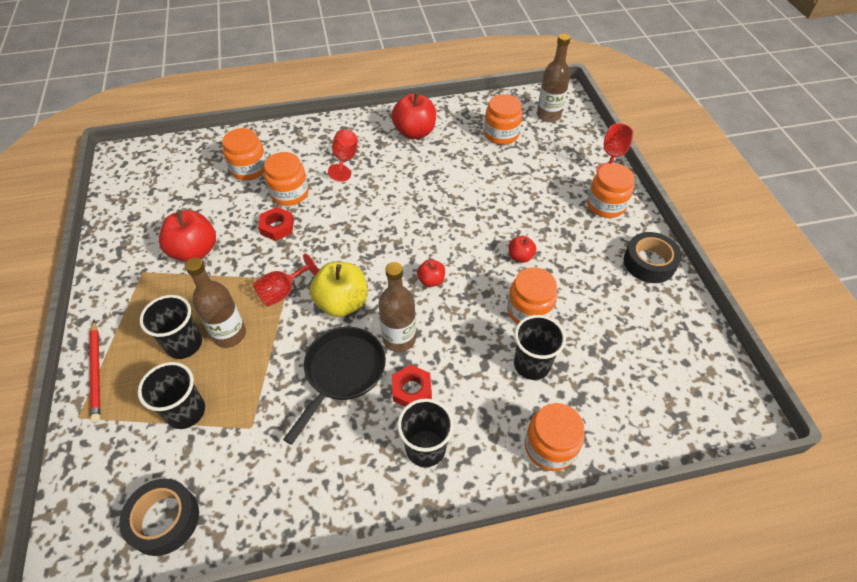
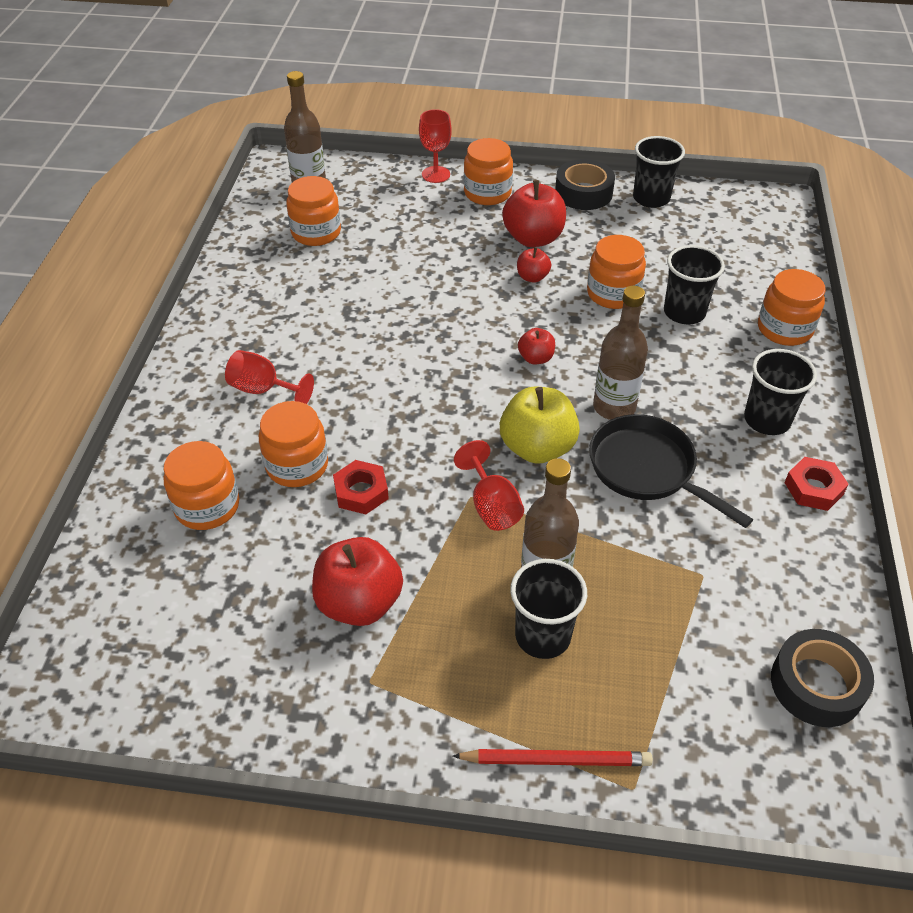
camera: 70 degrees left, 5 degrees down
black cup [138,362,205,429] -> black cup moved to [633,136,685,208]
red apple [391,92,436,139] -> red apple moved to [502,180,566,247]
red nut [392,364,432,407] -> red nut moved to [785,457,849,511]

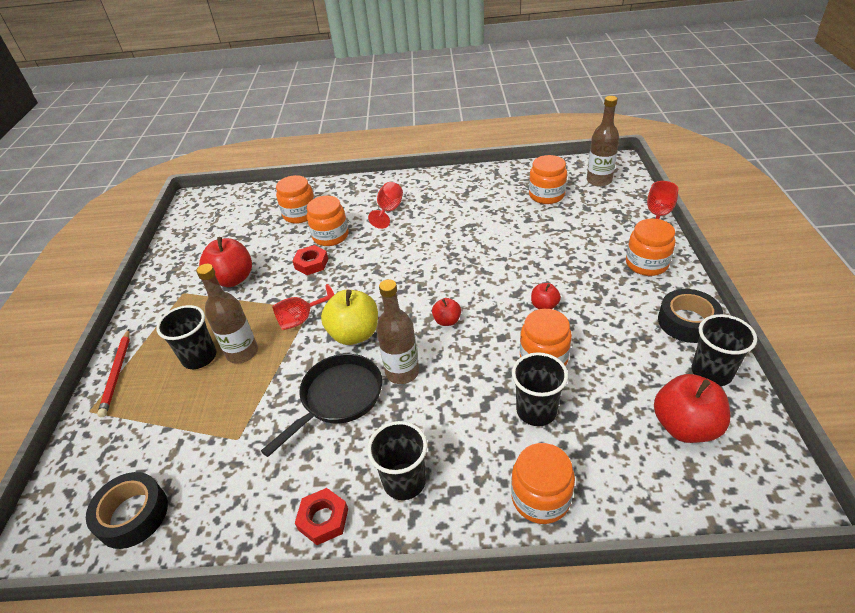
camera: 85 degrees right, 5 degrees down
red apple [502,180,566,247] -> red apple moved to [654,374,730,443]

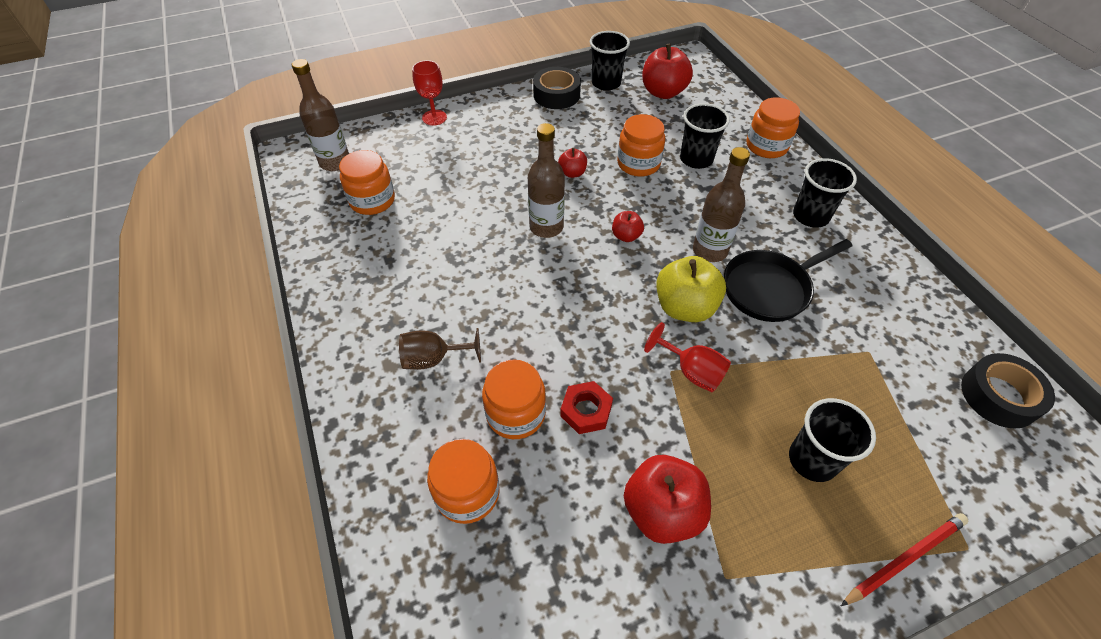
camera: 115 degrees left, 10 degrees up
brown bottle [196,264,258,364] -> brown bottle moved to [528,123,565,238]
black pan [261,354,382,457] -> black pan turned 45 degrees counterclockwise [724,239,853,322]
red nut [295,488,348,545] -> none
red goblet [368,182,403,229] -> brown goblet [399,328,481,370]
orange jar [626,219,675,276] -> none

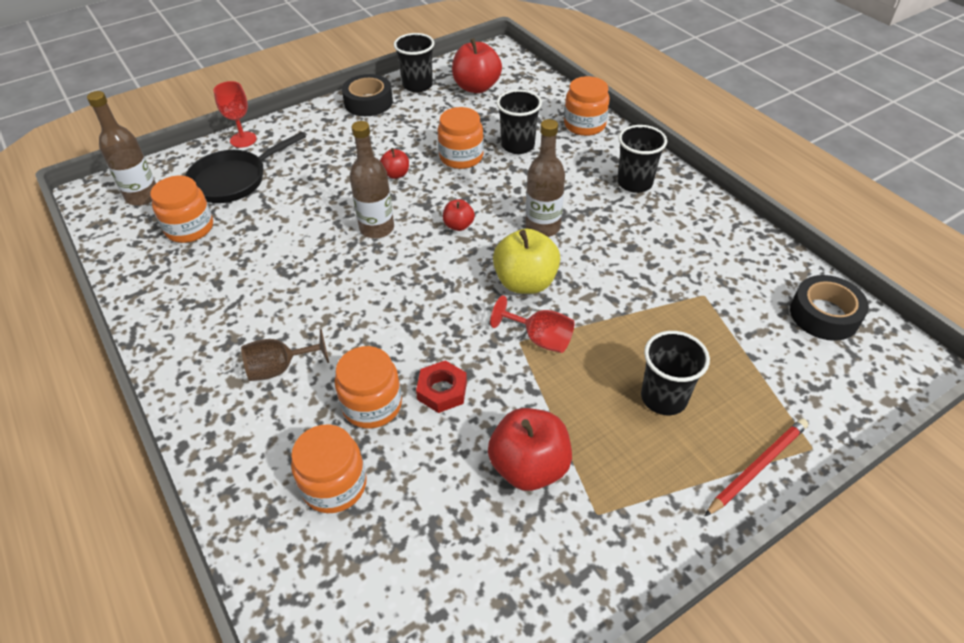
camera: 10 degrees left, 5 degrees down
black pan [724,239,853,322] -> black pan moved to [185,132,306,203]

